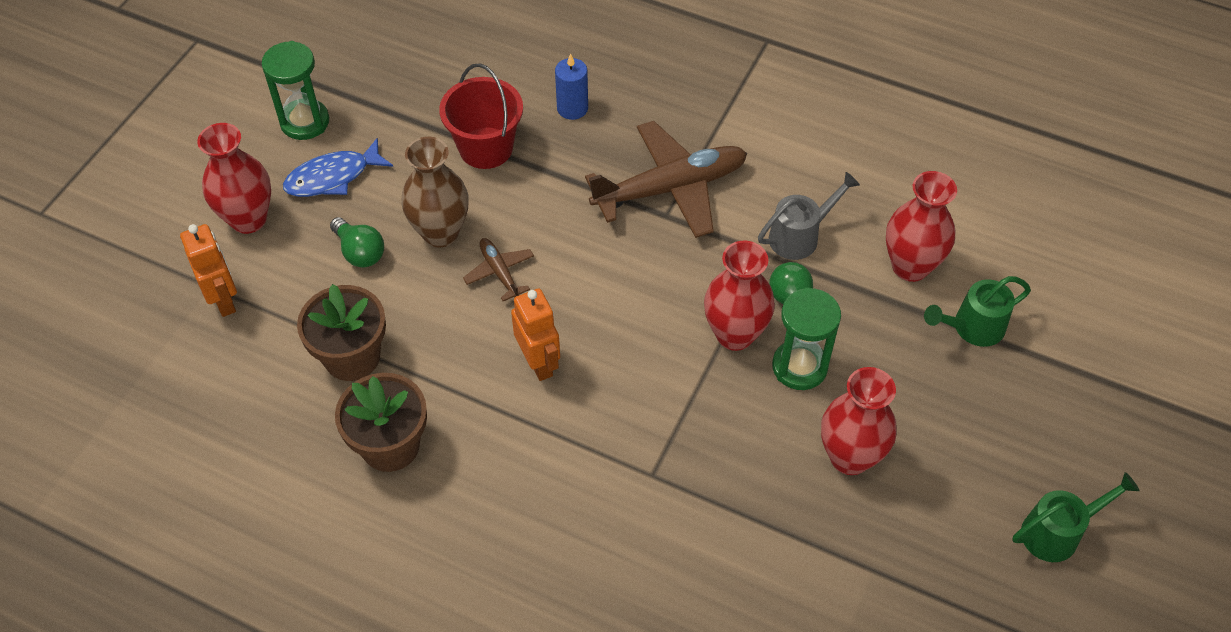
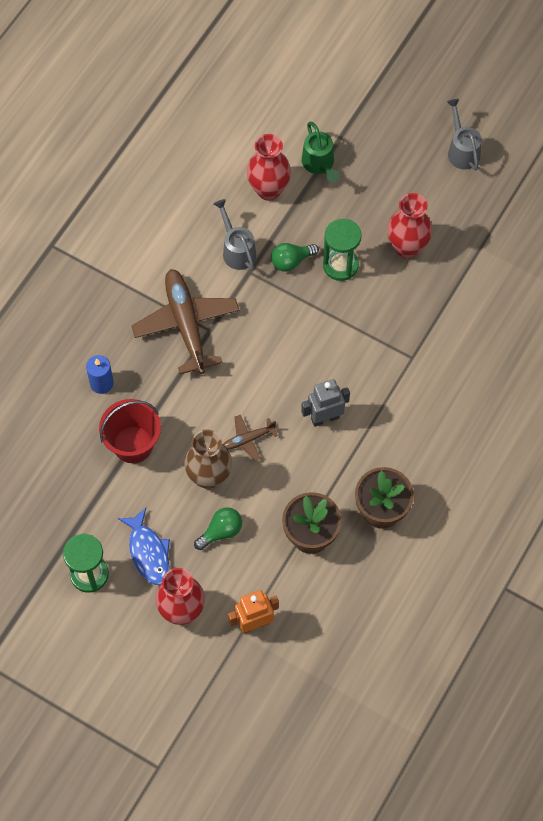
camera: 85 degrees left, 10 degrees up
orange robot [511,289,560,381] -> grey robot [301,379,350,427]
red vase [704,240,775,351] -> none
green watering can [1012,472,1139,562] -> grey watering can [447,99,482,170]

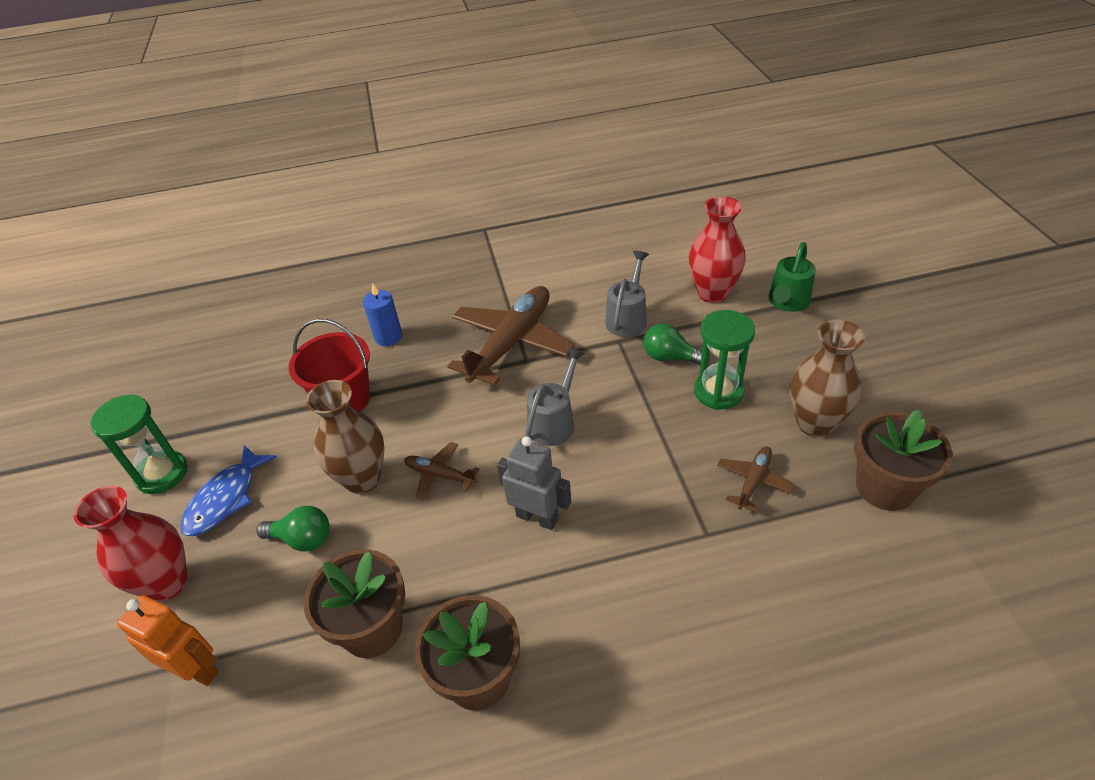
camera: 50 degrees right, 20 degrees down
red vase [387,193,432,259] -> brown vase [790,320,865,437]
grey watering can [447,99,482,170] -> grey watering can moved to [525,348,585,446]
none -> brown plane [717,446,794,512]
none -> brown flower pot [854,409,953,511]

